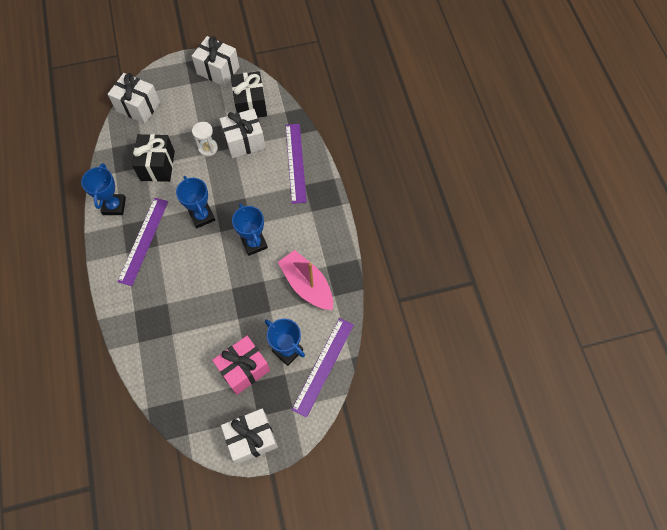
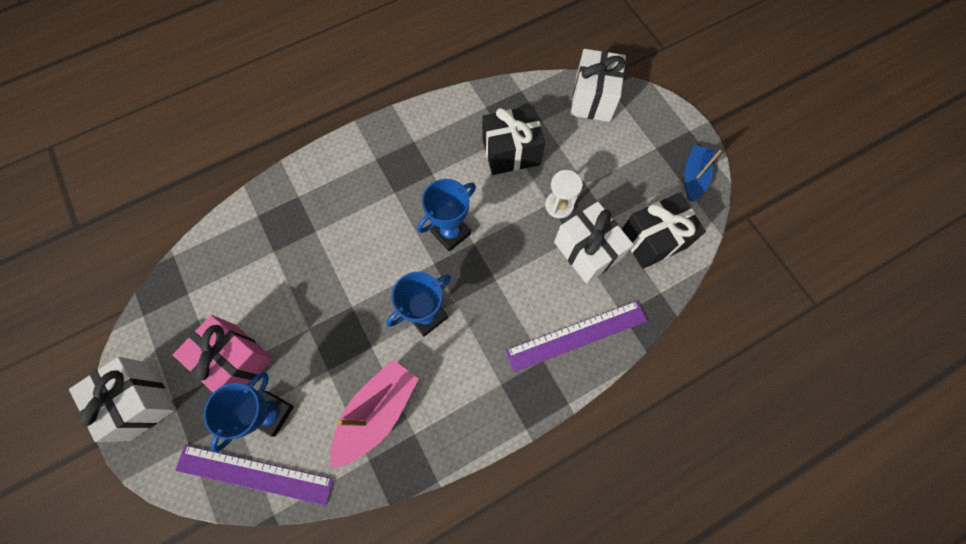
camera: 75 degrees right, 5 degrees up
blue trophy [81,163,126,215] -> none
purple ruler [117,198,168,286] -> none
white gift [192,36,239,87] -> blue boat [684,145,722,201]

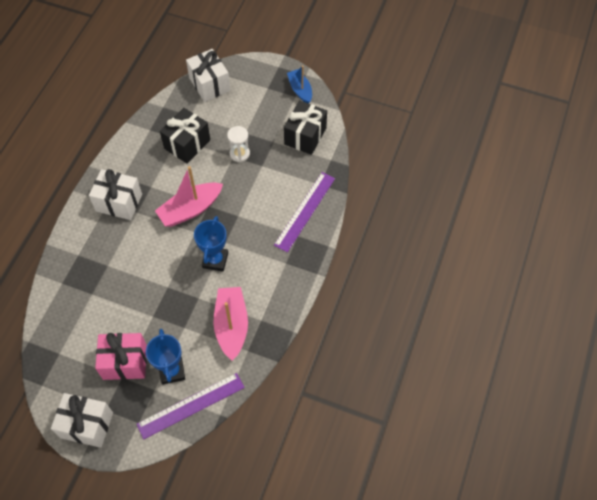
camera: 40 degrees left, 10 degrees down
blue trophy [417,179,476,251] -> pink boat [155,166,223,227]
white gift [554,201,634,284] -> white gift moved to [89,169,142,220]

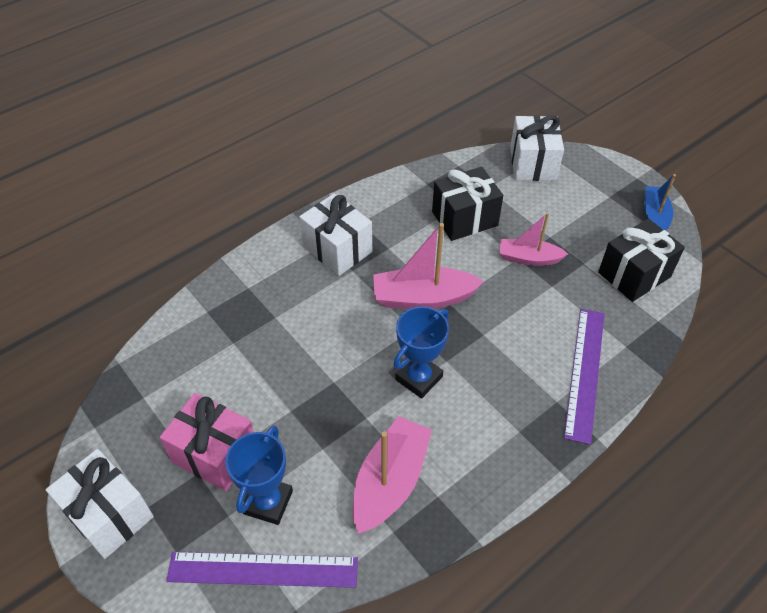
camera: 30 degrees right, 10 degrees down
white hourglass [227,126,250,162] -> pink boat [500,213,568,266]
purple ruler [274,172,335,252] -> purple ruler turned 45 degrees counterclockwise [564,309,604,445]

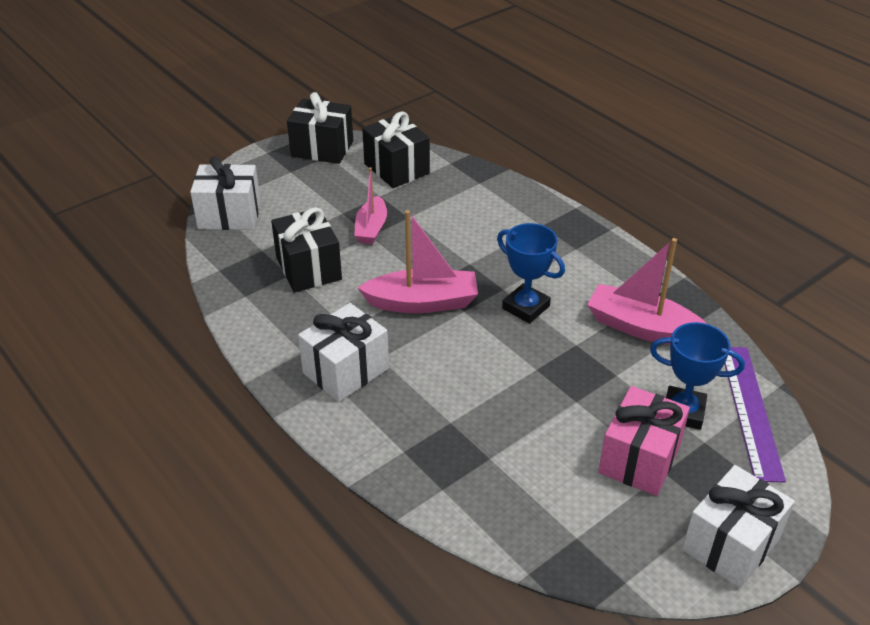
camera: 90 degrees left, 10 degrees down
pink boat [373,223,484,309] -> pink boat turned 90 degrees counterclockwise [358,210,478,313]
purple ruler [564,309,604,445] -> none
blue boat [644,174,676,230] -> black gift [287,92,353,164]

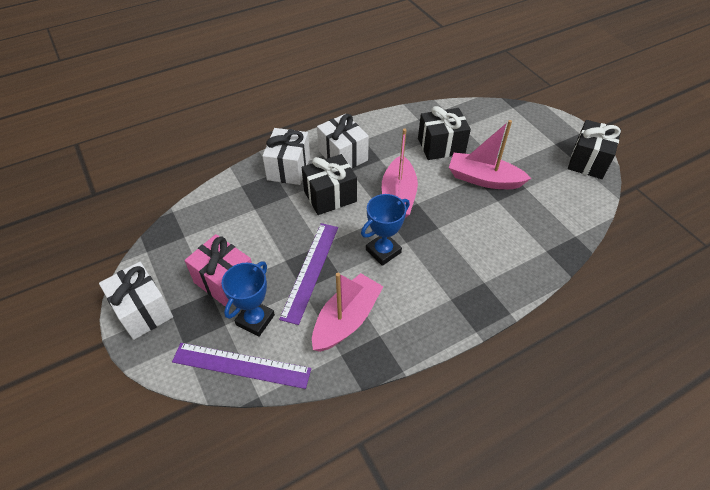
camera: 100 degrees right, 10 degrees up
white gift [190,156,261,230] -> white gift moved to [262,128,310,185]
pink boat [354,167,387,244] -> pink boat [449,120,531,189], size x1.55
black gift [362,111,430,188] -> black gift moved to [301,154,357,215]
none -> purple ruler [279,223,338,325]

